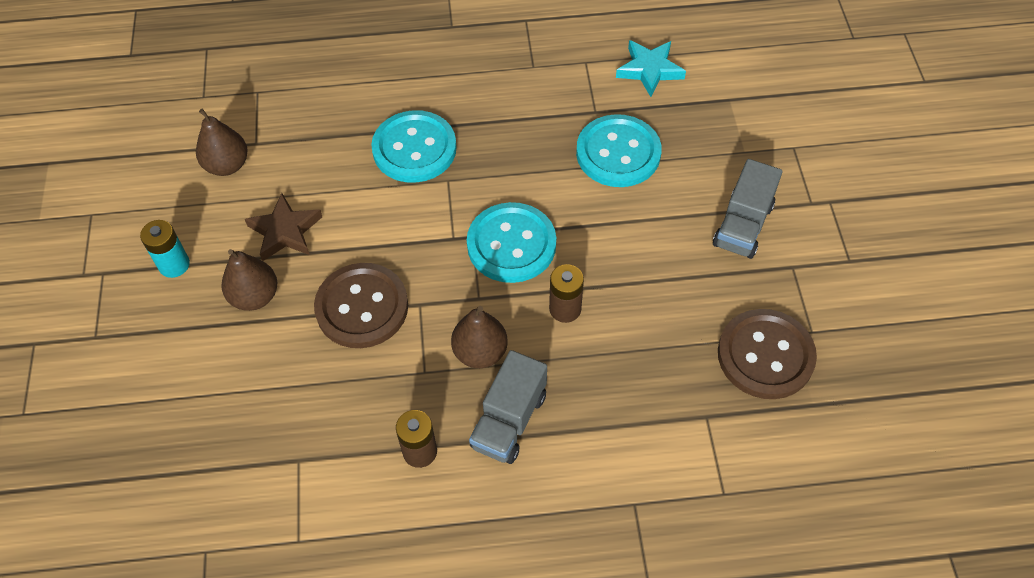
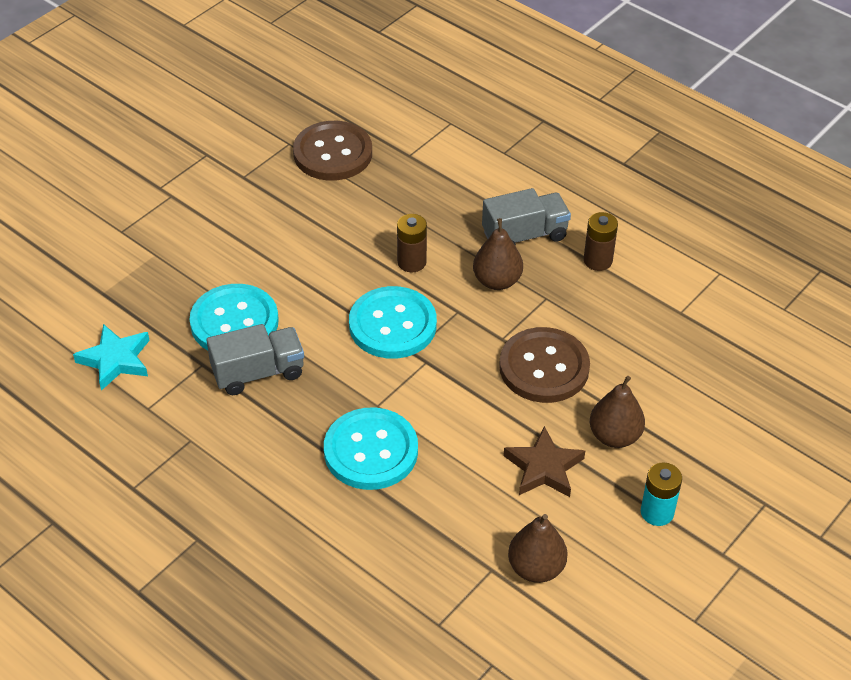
camera: 135 degrees left, 10 degrees down
grey truck [713,159,783,259] -> grey truck moved to [207,324,304,395]

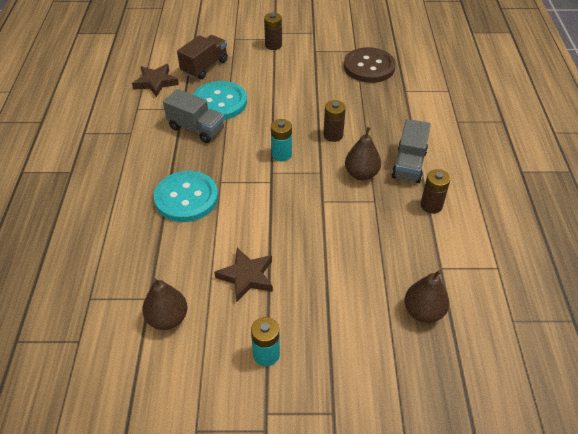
camera: 50 degrees right, 0 degrees up
turquoise star [73,324,150,391] -> brown star [132,64,179,97]
turquoise button [349,286,437,359] -> turquoise battery [271,119,292,161]
grey truck [482,188,571,246] -> grey truck turned 75 degrees clockwise [391,119,431,183]
brown button [499,327,590,403] -> none
brown pear [590,376,645,448] -> brown pear moved to [404,270,449,323]
none -> brown truck [177,35,228,79]
none -> brown battery [264,13,282,50]

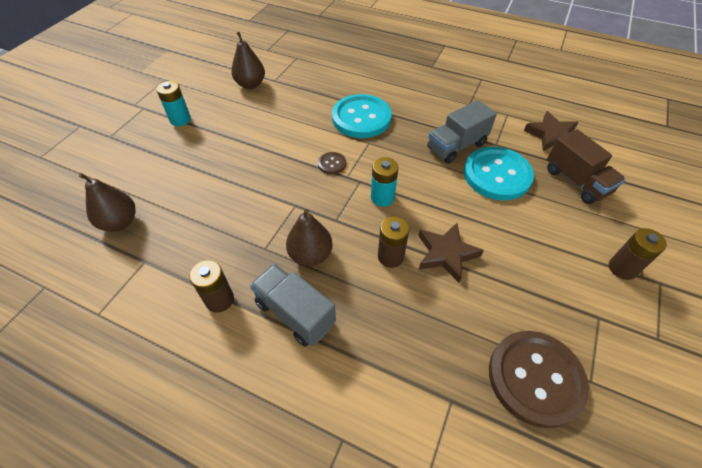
camera: 115 degrees right, 5 degrees up
brown star [214,248,273,303] -> brown star moved to [418,223,484,283]
none -> brown button [318,152,346,174]

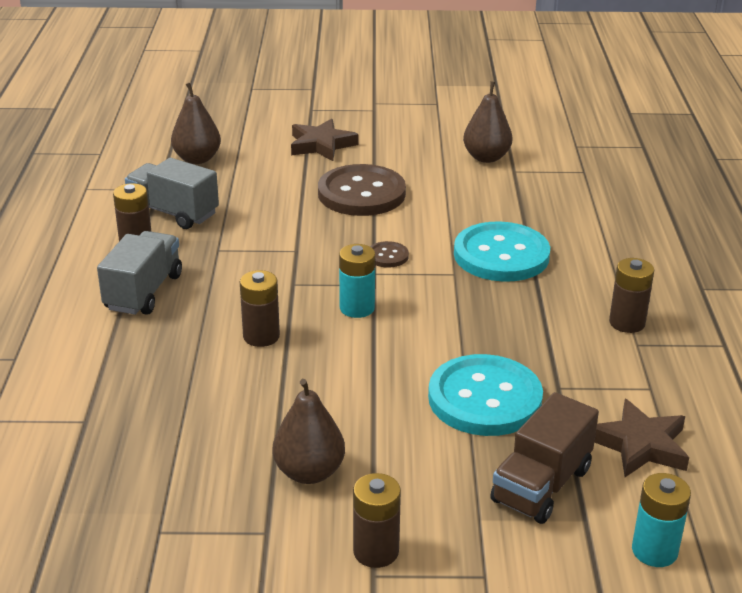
camera: 65 degrees right, 20 degrees down
turquoise battery [156,81,191,126] -> turquoise battery moved to [632,473,691,567]
brown pear [286,209,333,266] -> brown pear moved to [273,379,345,484]
brown star [418,223,484,283] -> brown star moved to [291,119,358,161]
grey truck [428,100,497,164] -> grey truck moved to [125,158,219,229]
brown button [489,331,589,428] -> brown button moved to [318,164,406,216]
none -> brown battery [609,258,654,333]

